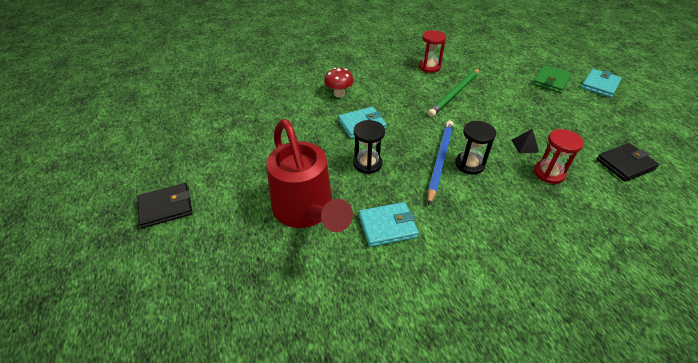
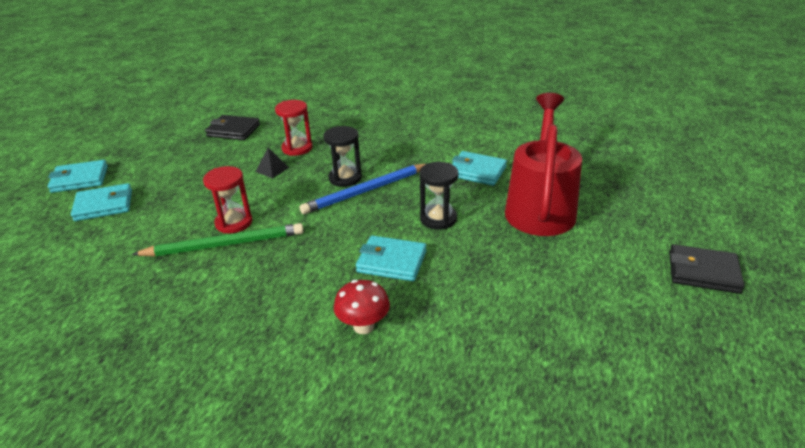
camera: 140 degrees left, 10 degrees down
red hourglass [419,30,446,73] -> red hourglass moved to [203,166,252,233]
green wallet [533,65,572,93] -> turquoise wallet [71,183,132,221]

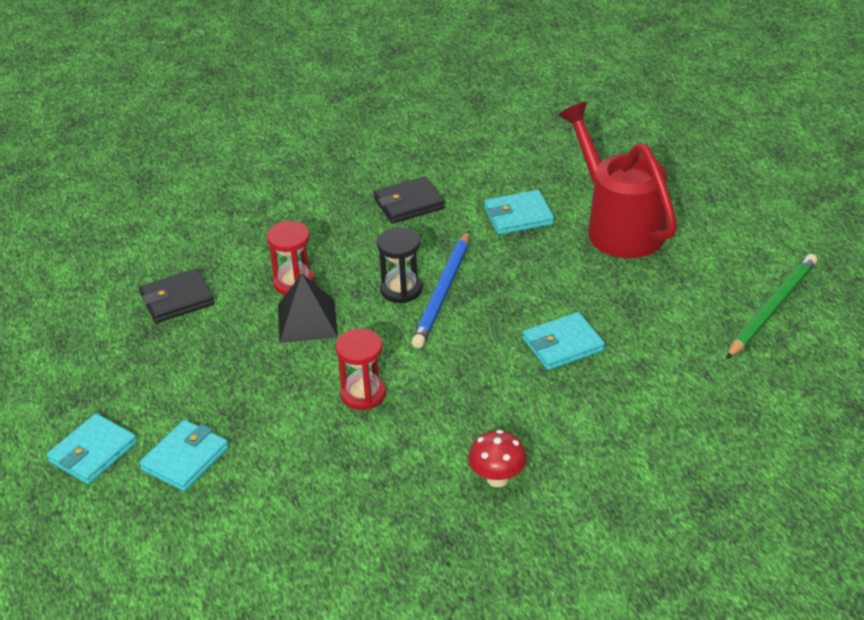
camera: 40 degrees left, 5 degrees up
green pencil [132,223,304,256] -> green pencil moved to [726,254,817,359]
black pyramid [255,147,289,178] -> black pyramid [278,274,338,343], size x1.81
red mushroom [334,280,390,334] -> red mushroom moved to [468,430,527,487]
black hourglass [419,162,458,230] -> none
black wallet [669,244,745,294] -> black wallet moved to [374,176,445,224]

